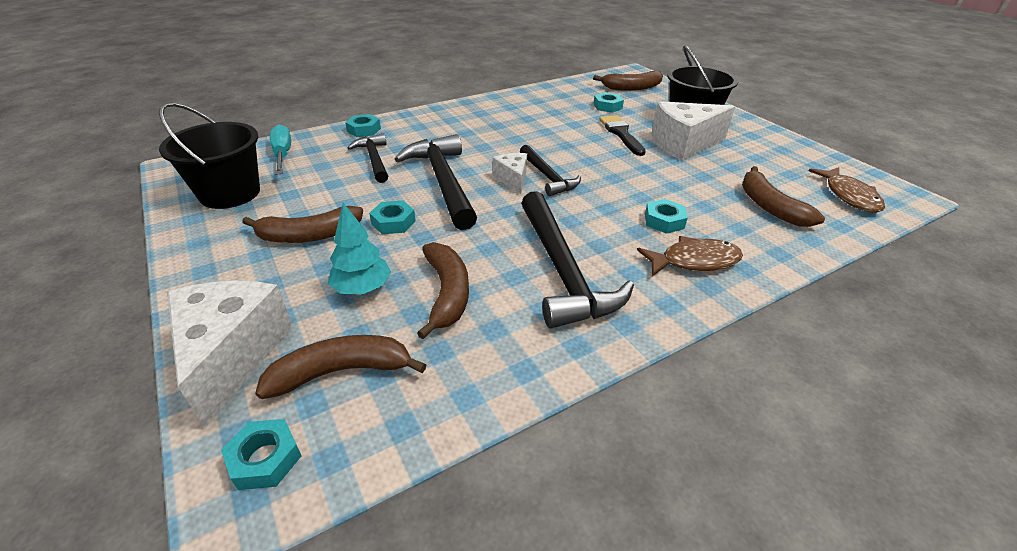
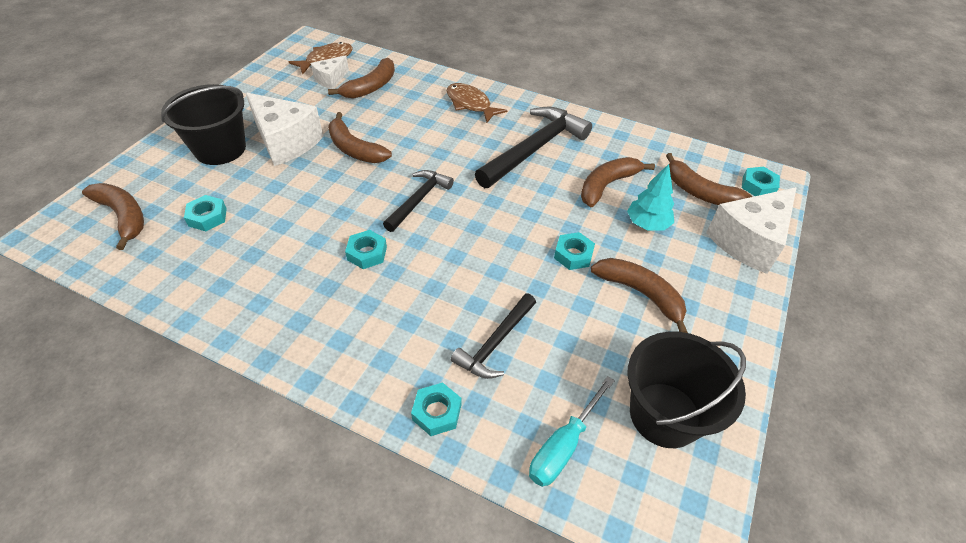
camera: 125 degrees left, 10 degrees up
black hammer [395,134,477,230] -> none
white cheese [493,153,527,194] -> white cheese moved to [311,55,349,89]
black brush [600,115,646,156] -> none
turquoise nut [645,199,688,234] -> turquoise nut moved to [345,230,387,269]
none -> brown banana [328,112,392,163]

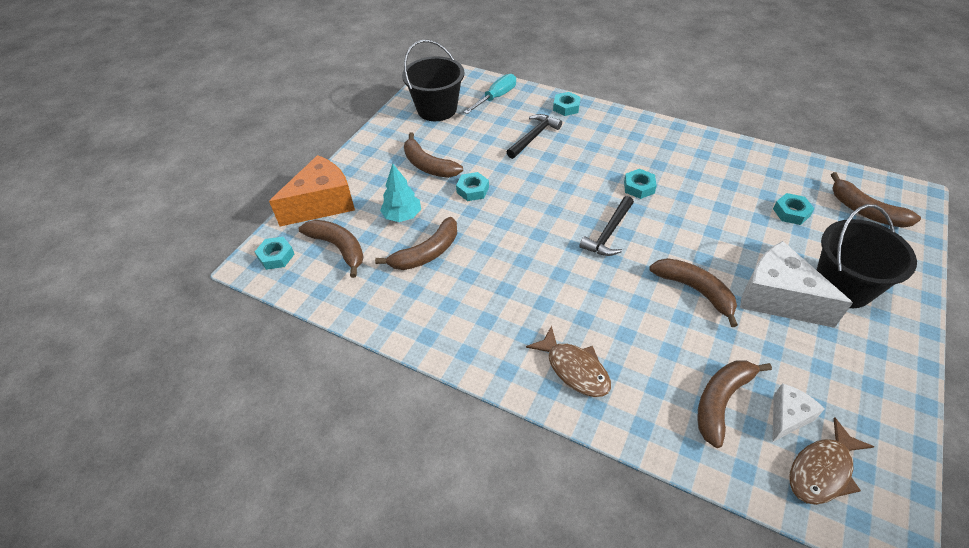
camera: 175 degrees left, 0 degrees up
black hammer [475,107,592,188] -> none
white cheese [706,187,797,274] -> orange cheese [269,155,355,226]

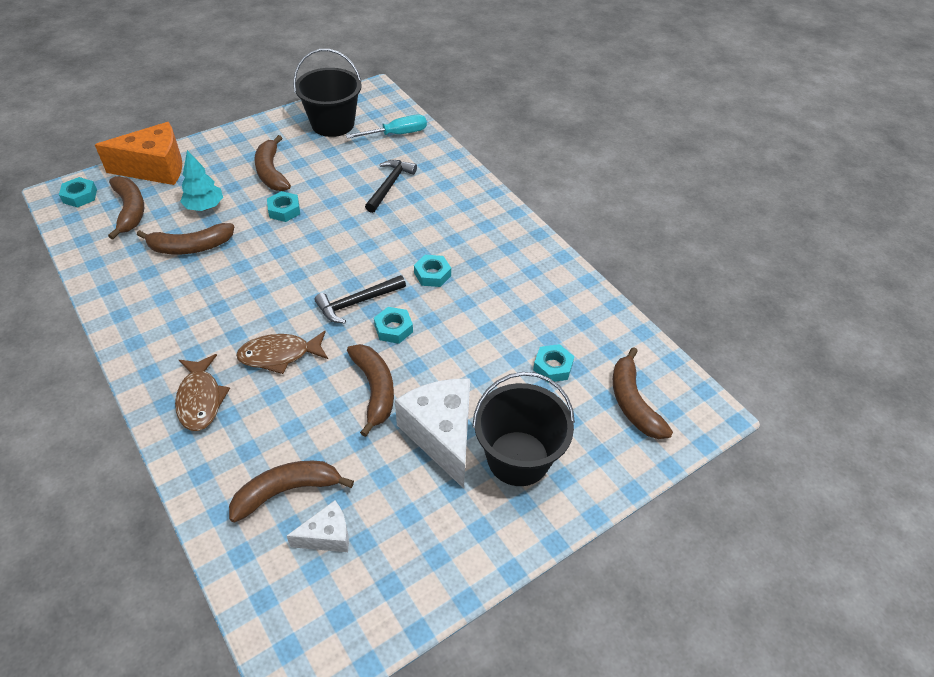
camera: 25 degrees right, 0 degrees up
black hammer [507,114,562,159] -> black hammer turned 45 degrees counterclockwise [365,160,417,213]
turquoise nut [553,92,581,116] -> turquoise nut moved to [374,307,413,344]
brown fish [789,417,874,505] -> brown fish moved to [236,331,328,374]

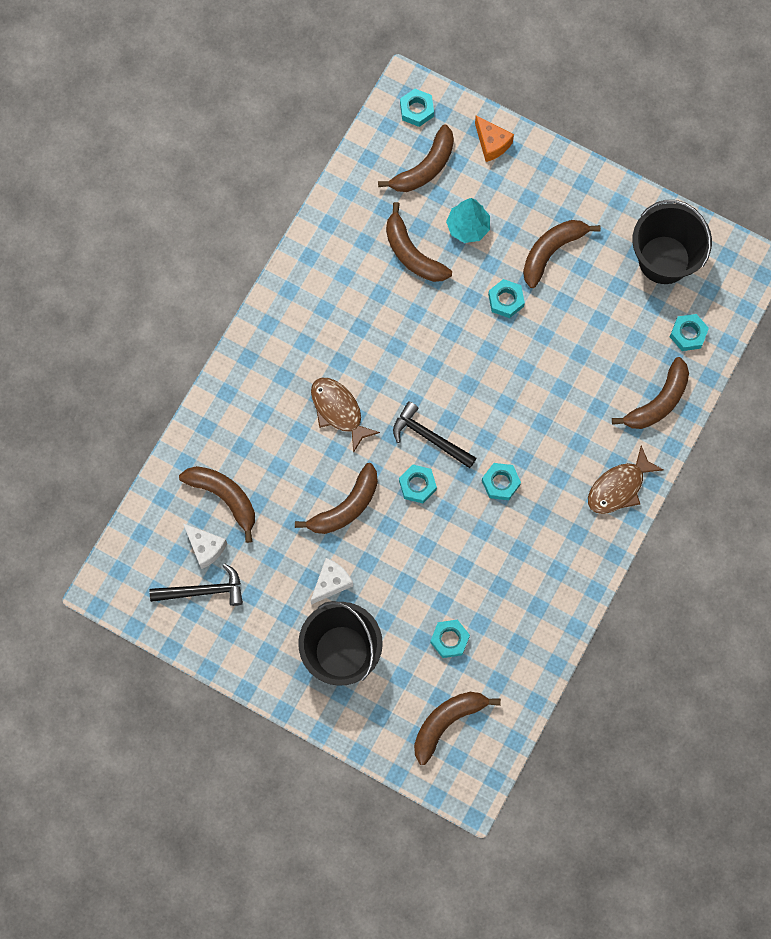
camera: 65 degrees right, 25 degrees up
orange cheese [95,122,182,185] -> orange cheese [475,115,514,162], size x0.53
brown fish [175,354,230,431] -> brown fish moved to [588,445,664,514]
turquoise screwdriver [346,115,427,139] -> turquoise nut [670,314,709,351]
black hammer [365,160,417,213] -> black hammer moved to [149,563,243,606]
white cheese [395,379,470,489] -> white cheese [310,558,353,605], size x0.53
none -> brown banana [612,357,689,429]

